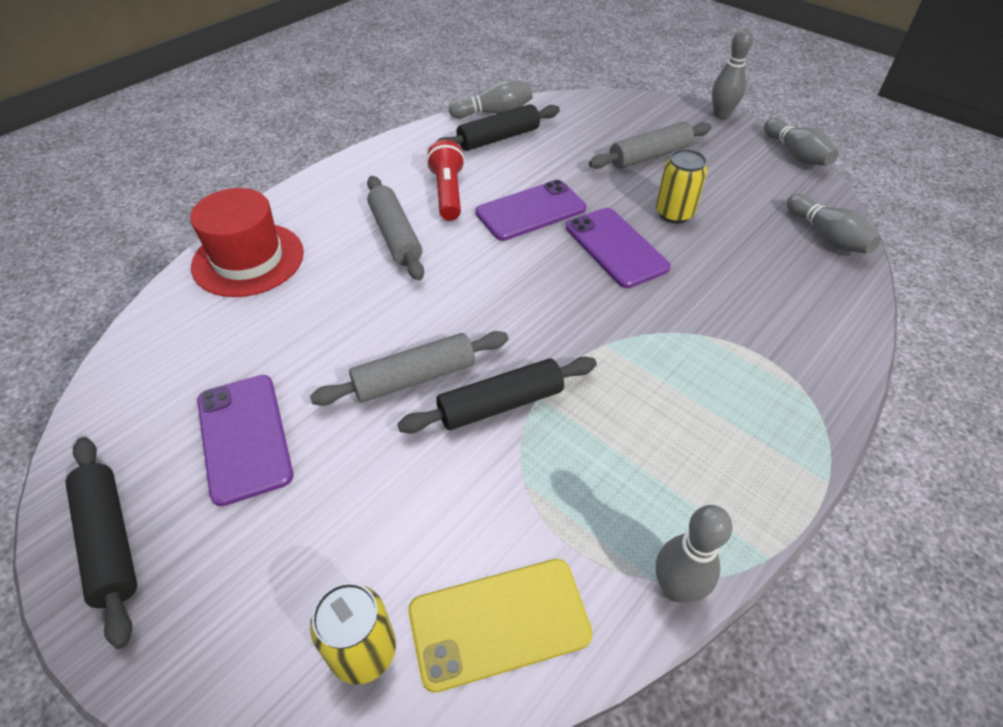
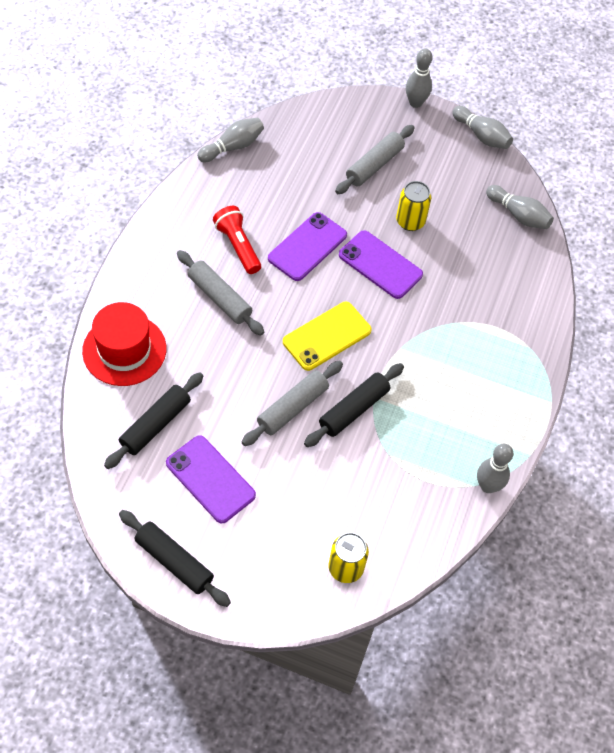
camera: 25 degrees left, 10 degrees up
yellow phone [408,559,593,693] -> yellow phone moved to [283,302,372,371]
black rolling pin [436,104,560,151] -> black rolling pin moved to [104,372,203,469]

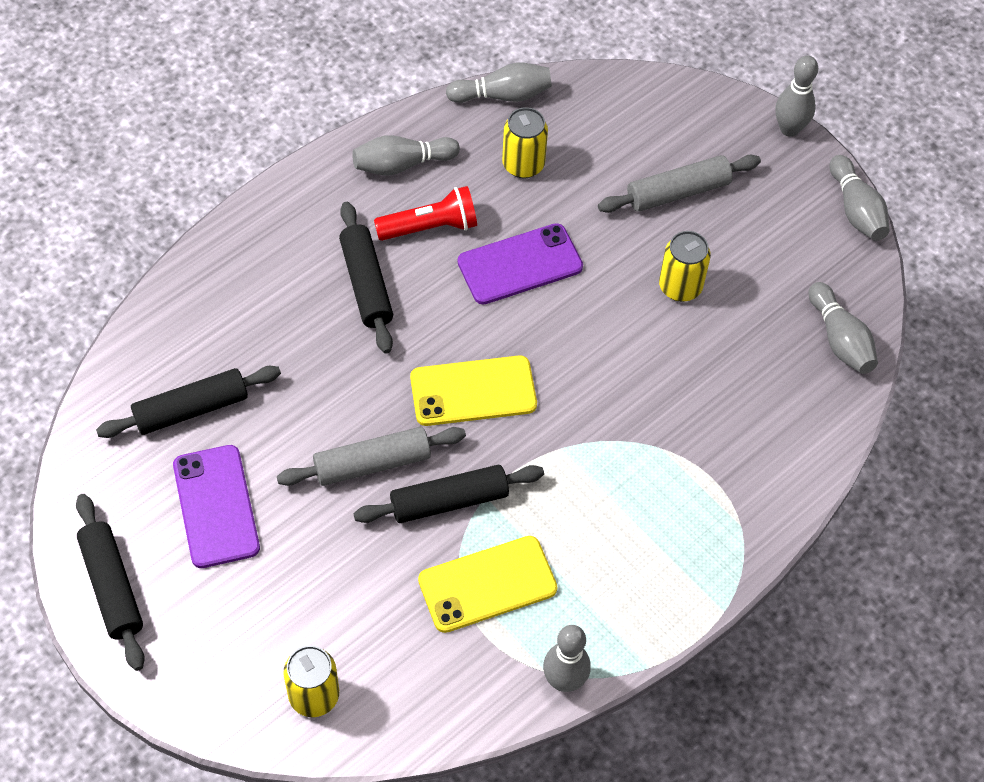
camera: 30 degrees right, 0 degrees up
red hat [82,302,166,386] -> none
grey rolling pin [177,250,264,335] -> black rolling pin [339,202,393,353]
red flashlight [213,206,261,274] -> red flashlight turned 75 degrees clockwise [374,186,477,241]
purple phone [339,230,423,299] -> none
none -> grey bowling pin [352,135,460,176]
none -> yellow phone [418,536,557,633]
none -> yellow can [502,107,548,178]

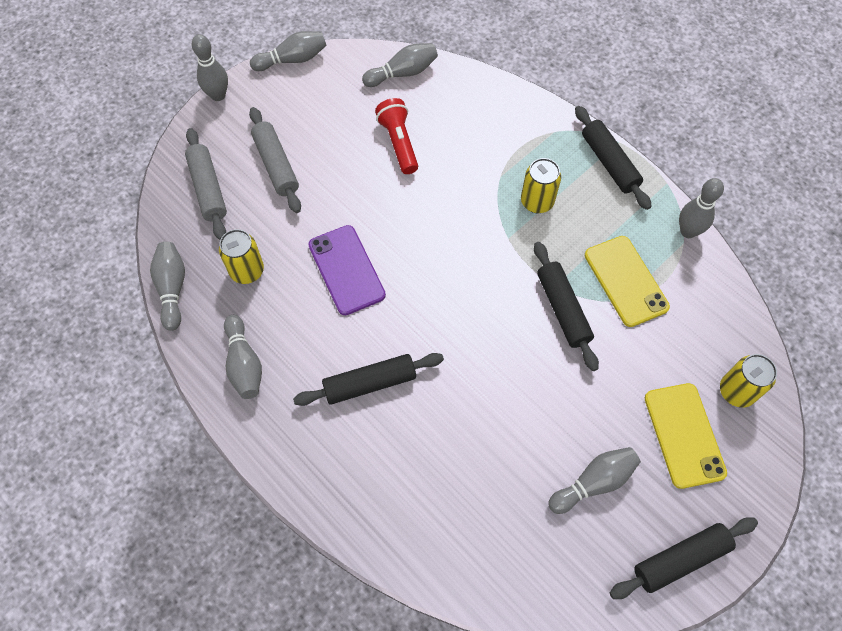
camera: 90 degrees left, 5 degrees up
black rolling pin [96,366,281,438] -> black rolling pin moved to [575,106,652,210]
purple phone [173,445,260,568] -> grey bowling pin [548,447,641,514]
grey rolling pin [277,427,466,486] -> grey rolling pin moved to [185,128,227,240]
red flashlight [374,186,477,241] -> red flashlight moved to [375,98,418,174]
yellow phone [410,356,537,426] -> yellow phone moved to [645,383,727,489]
yellow can [659,231,711,302] -> yellow can moved to [521,158,561,213]

